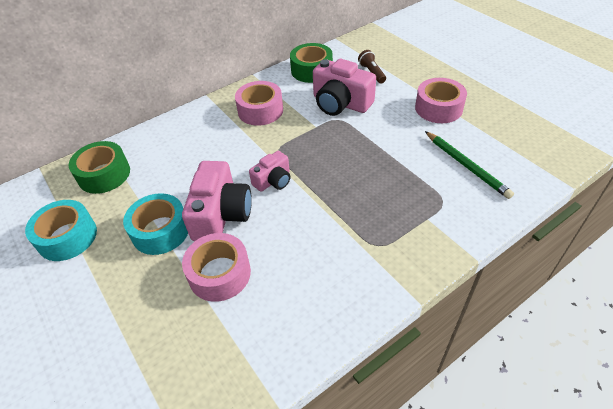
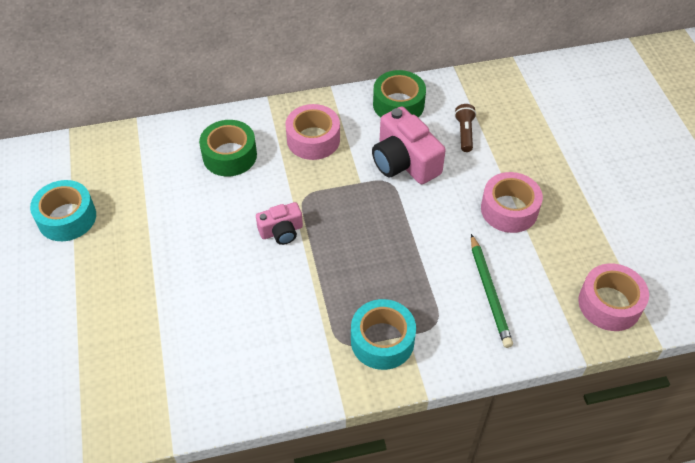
camera: 20 degrees right, 5 degrees up
green tape [69,141,130,194] -> green tape moved to [199,120,257,176]
turquoise tape [123,193,188,255] -> turquoise tape moved to [351,299,416,370]
pink camera [182,161,252,241] -> none
pink tape [182,233,251,302] -> pink tape moved to [578,263,649,331]

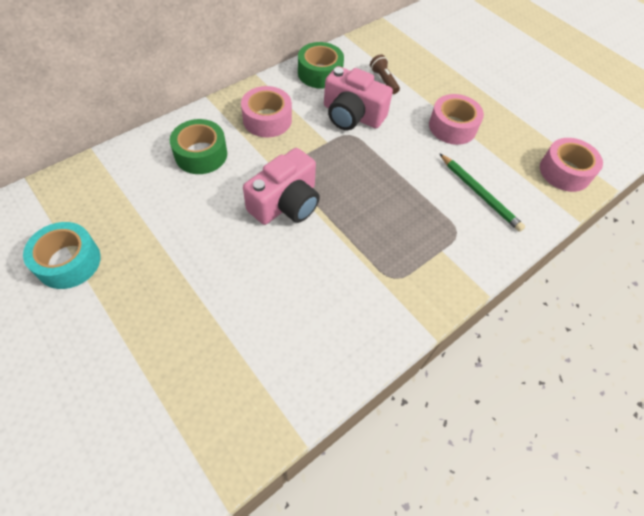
camera: 30 degrees left, 5 degrees up
pink camera [256,202,303,245] -> pink camera [243,148,320,225], size x1.75
turquoise tape [351,299,416,370] -> none

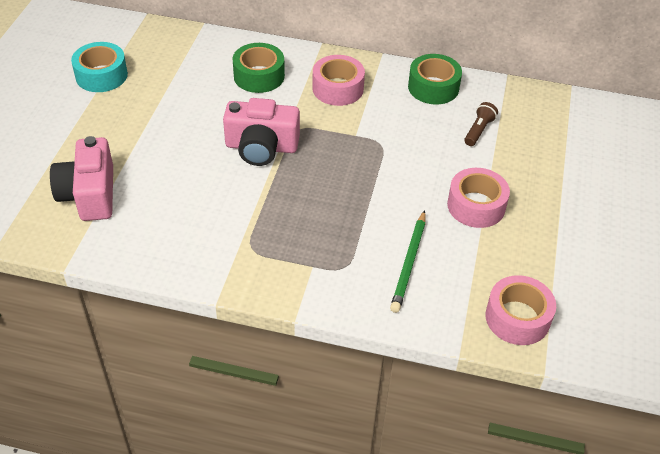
camera: 55 degrees right, 10 degrees down
pink camera [324,66,393,130] -> pink camera moved to [50,136,113,221]

